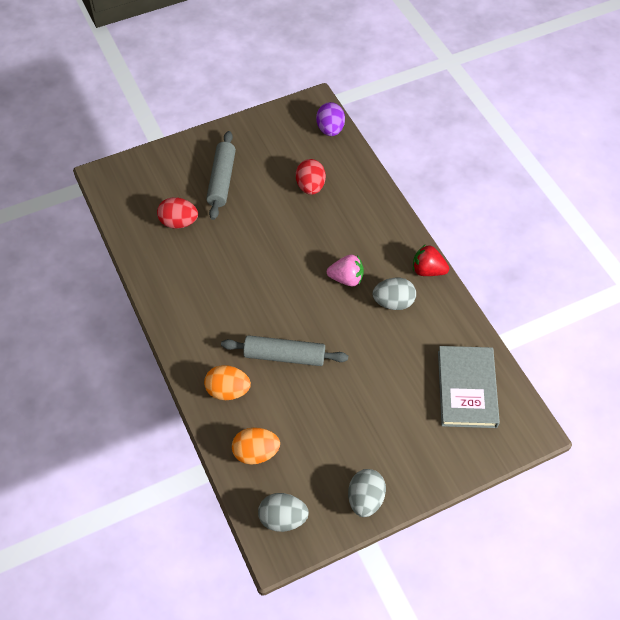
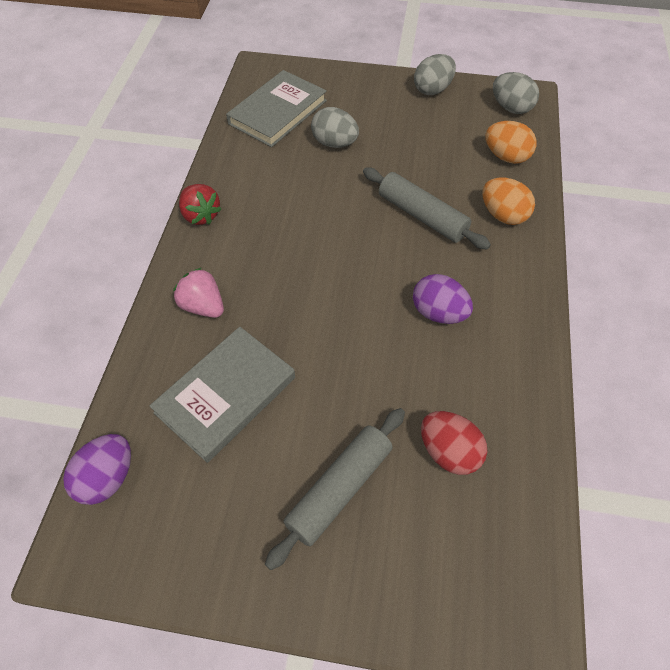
camera: 145 degrees left, 0 degrees up
red egg [296,159,326,195] -> grey book [150,327,295,463]
pink strawberry [327,254,364,286] -> pink strawberry moved to [173,268,224,318]
grey egg [373,278,416,310] -> grey egg moved to [311,107,359,148]
none -> purple egg [413,274,473,324]

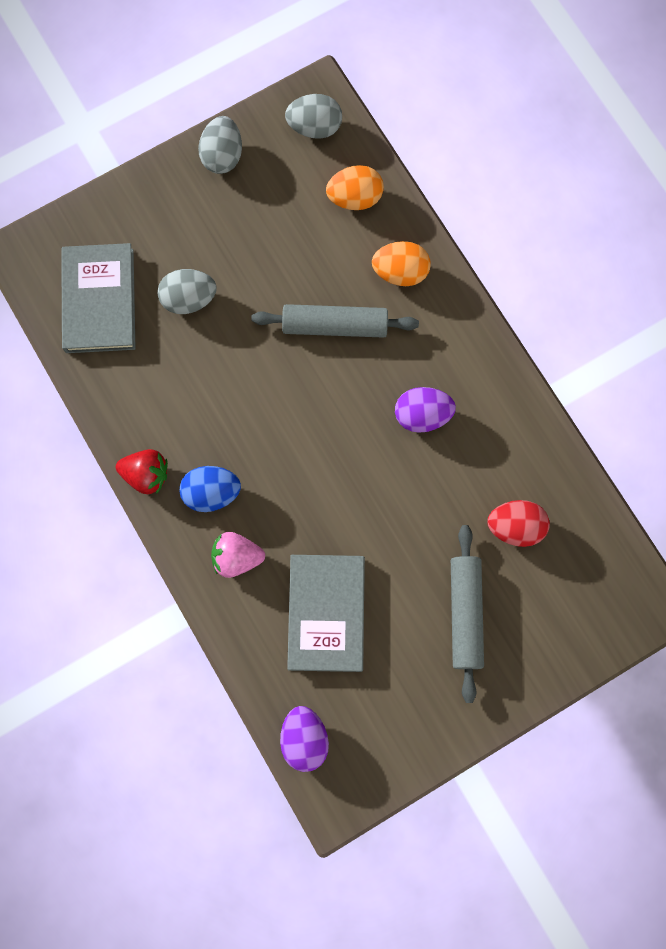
camera: 40 degrees left, 20 degrees up
none -> blue egg [179,466,241,512]

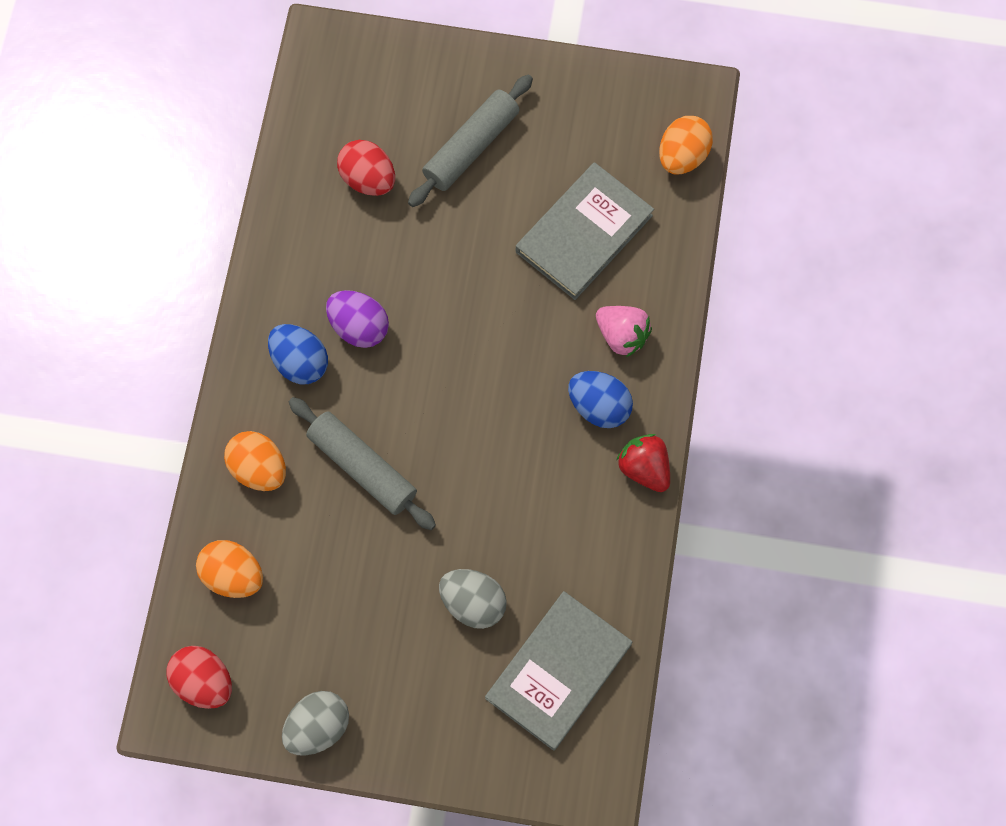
camera: 140 degrees left, 5 degrees down
purple egg [280,706,329,772] -> orange egg [659,116,713,175]
grey egg [285,94,342,139] -> red egg [166,646,232,709]
none -> blue egg [268,324,328,384]

